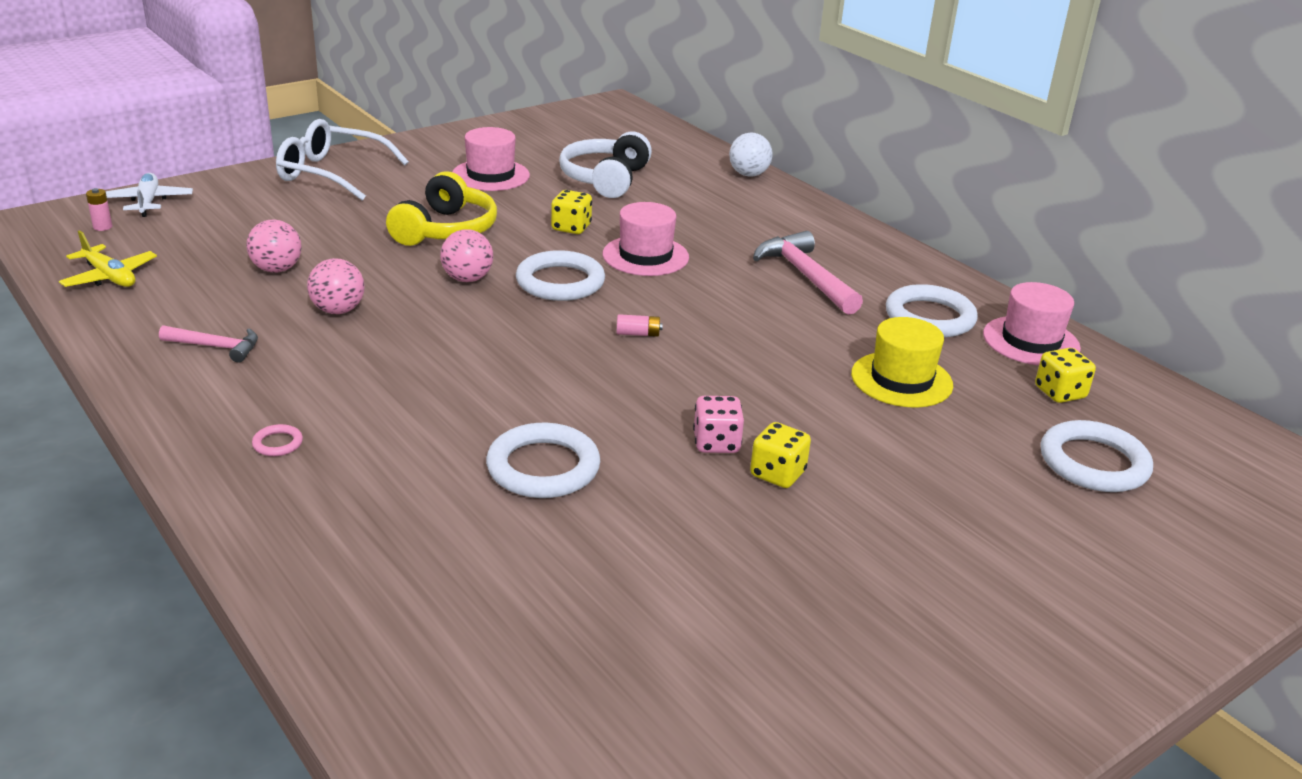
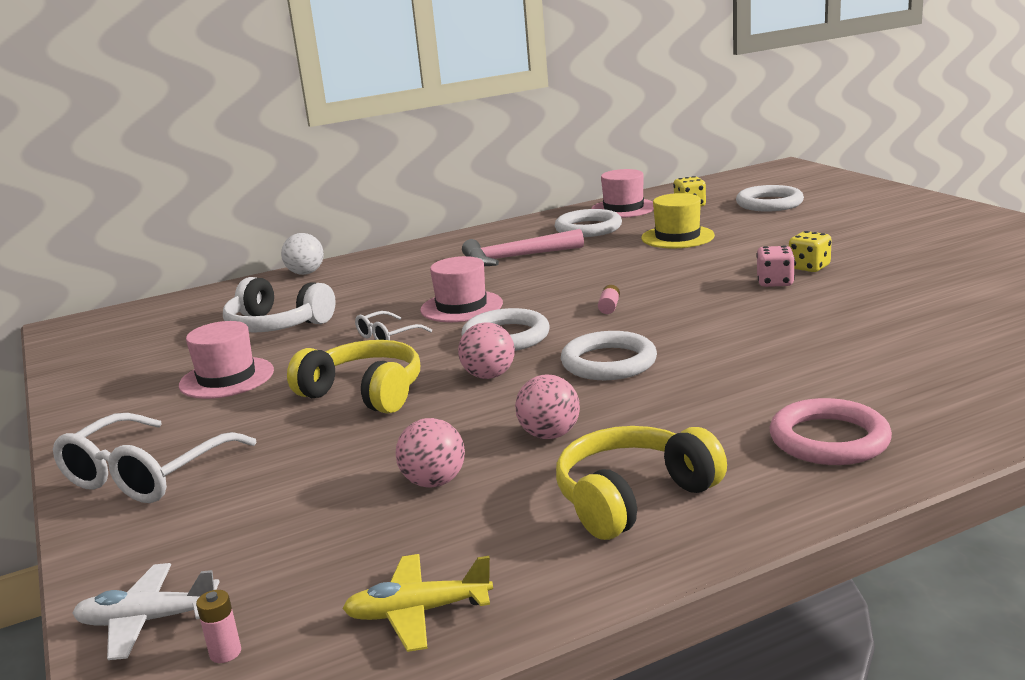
camera: 75 degrees left, 10 degrees down
yellow plane [59,230,157,287] -> yellow plane turned 150 degrees counterclockwise [342,554,493,652]
pink hammer [159,325,258,363] -> yellow headphones [556,426,727,540]
pink ring [252,424,303,456] -> pink ring [770,398,892,465], size x2.29
white ring [486,423,600,498] -> white ring moved to [561,331,657,380]
yellow dice [551,190,592,234] -> white glasses [355,311,432,340]

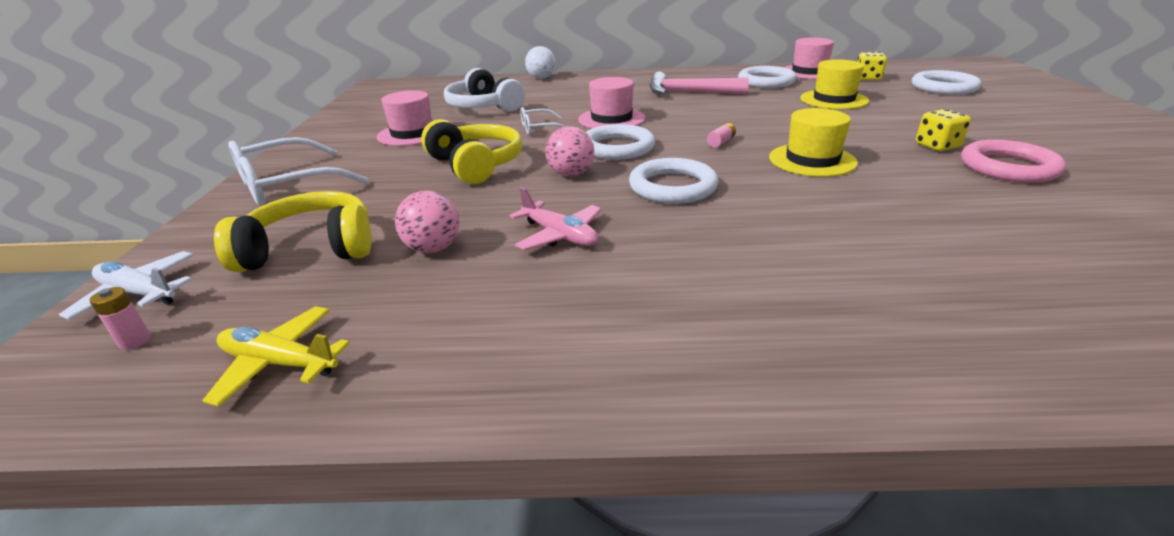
camera: 25 degrees right, 10 degrees up
pink ball [515,374,580,439] -> pink plane [510,187,602,250]
yellow headphones [556,426,727,540] -> yellow headphones moved to [214,191,372,272]
pink dice [756,246,795,287] -> none
pink ring [770,398,892,465] -> pink ring moved to [961,140,1066,183]
none -> yellow hat [769,108,858,177]

